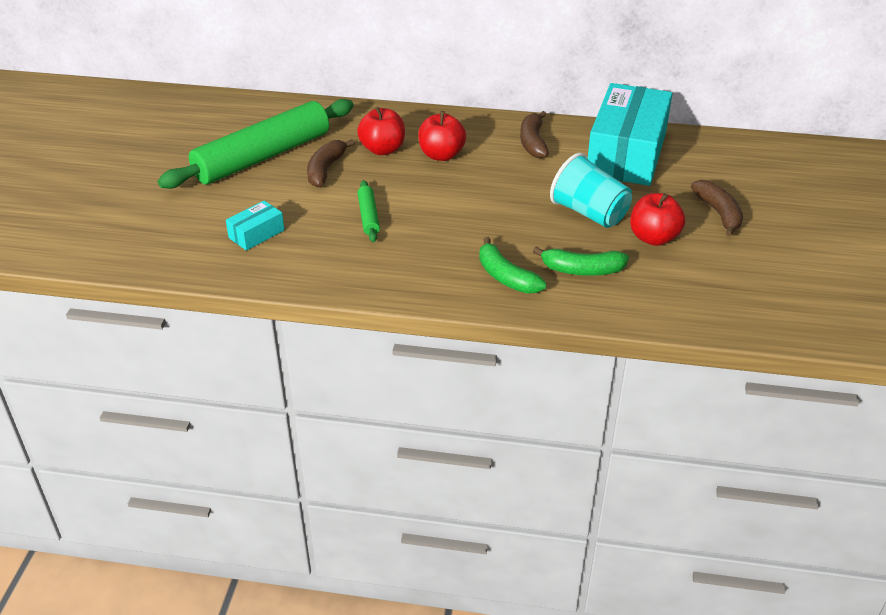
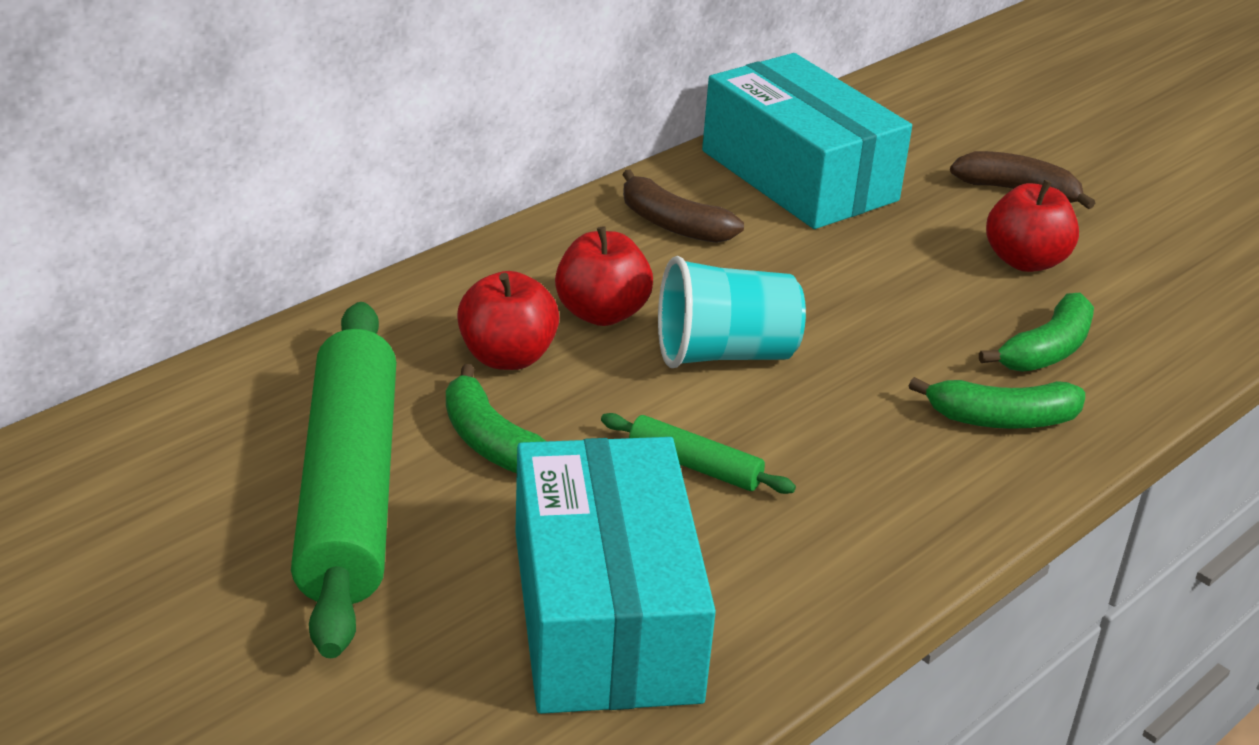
camera: 55 degrees left, 5 degrees down
turquoise box [226,201,284,251] -> turquoise box [515,437,716,714], size x2.37
brown banana [307,139,355,187] -> green banana [446,364,546,473]
turquoise cup [550,153,632,228] -> turquoise cup moved to [658,256,806,368]

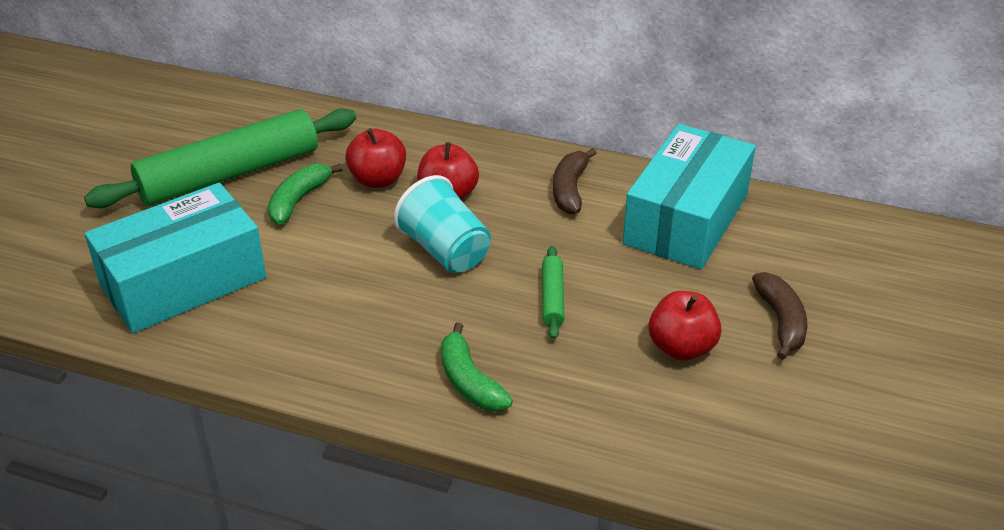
camera: 65 degrees right, 5 degrees up
green rolling pin [601,413,796,494] -> green rolling pin moved to [542,246,564,339]
green banana [979,293,1094,372] -> none

